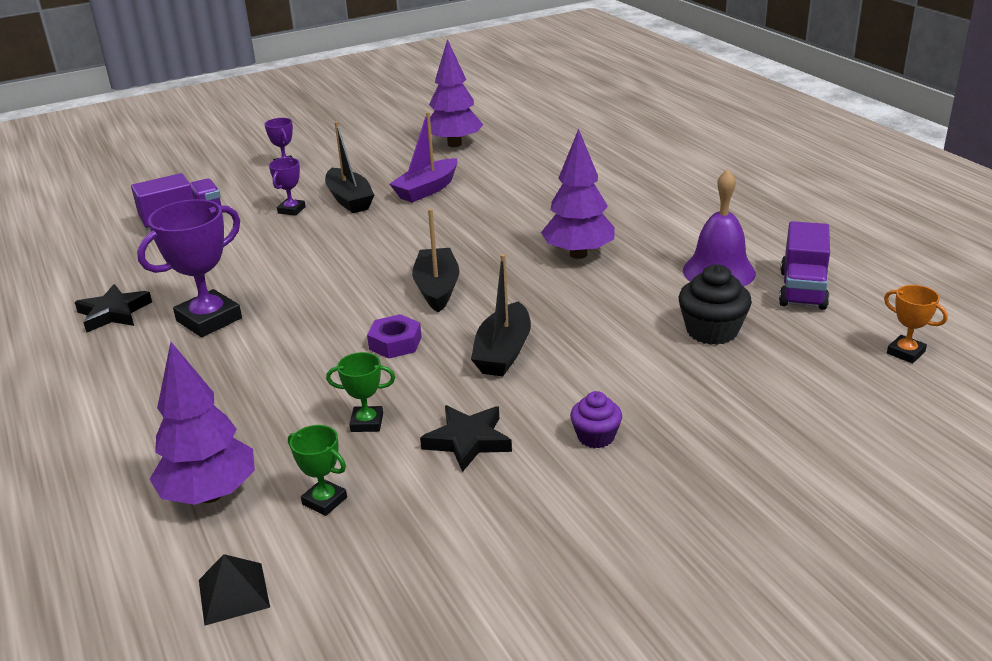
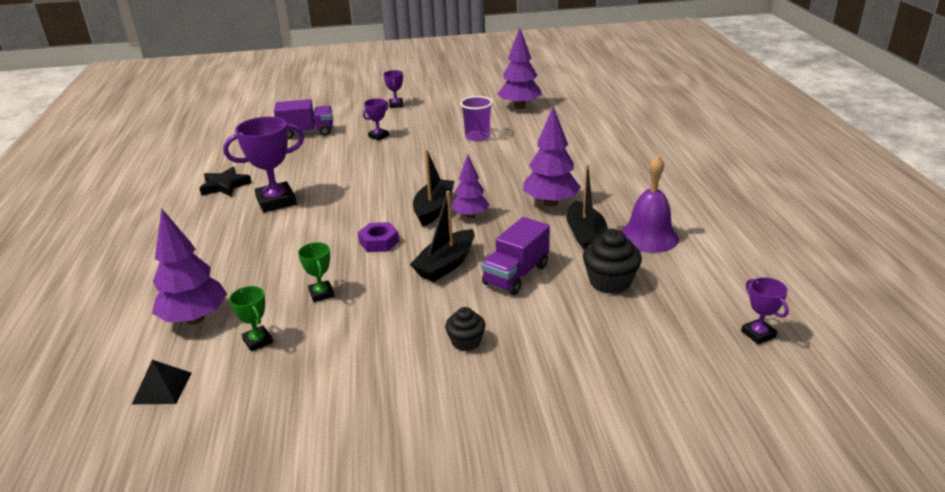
camera: 20 degrees right, 0 degrees up
black boat [325,121,374,213] -> black boat moved to [567,164,608,250]
green trophy [326,352,395,432] -> green trophy turned 45 degrees clockwise [298,242,335,302]
purple boat [390,112,457,203] -> purple cup [460,96,493,141]
black star [420,405,512,472] -> none
purple cupcake [570,391,622,448] -> black cupcake [445,307,486,351]
purple truck [779,221,830,310] -> purple truck moved to [481,217,550,295]
orange trophy [884,285,948,363] -> purple trophy [741,277,789,344]
none -> purple tree [452,155,489,218]

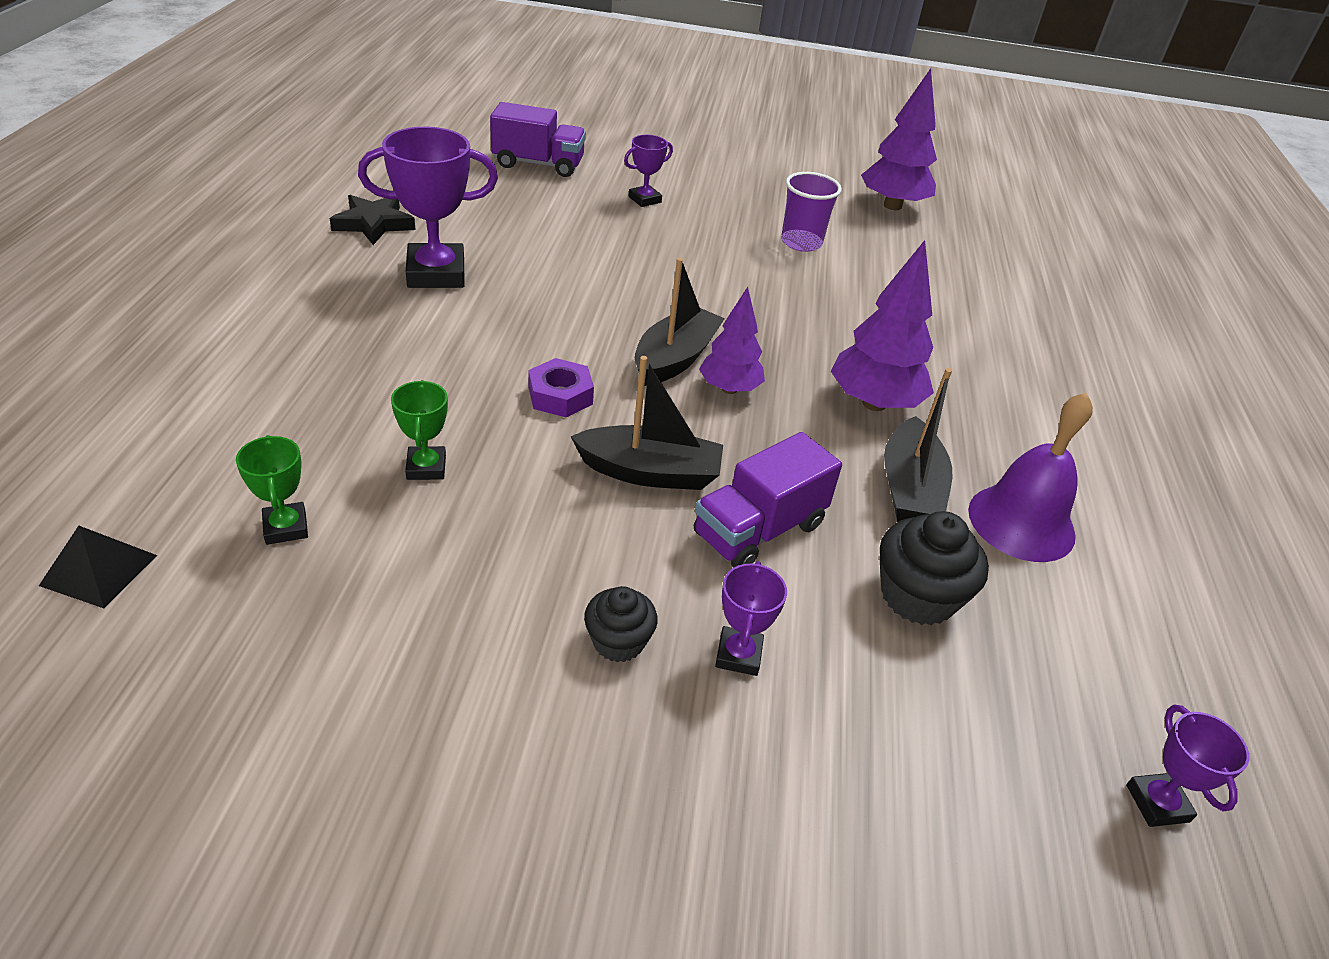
camera: 10 degrees right, 10 degrees up
purple tree [152,208,227,324] -> none
purple trophy [383,70,403,108] -> purple trophy moved to [715,561,787,676]
black boat [410,191,475,282] -> black boat turned 135 degrees counterclockwise [570,356,723,490]

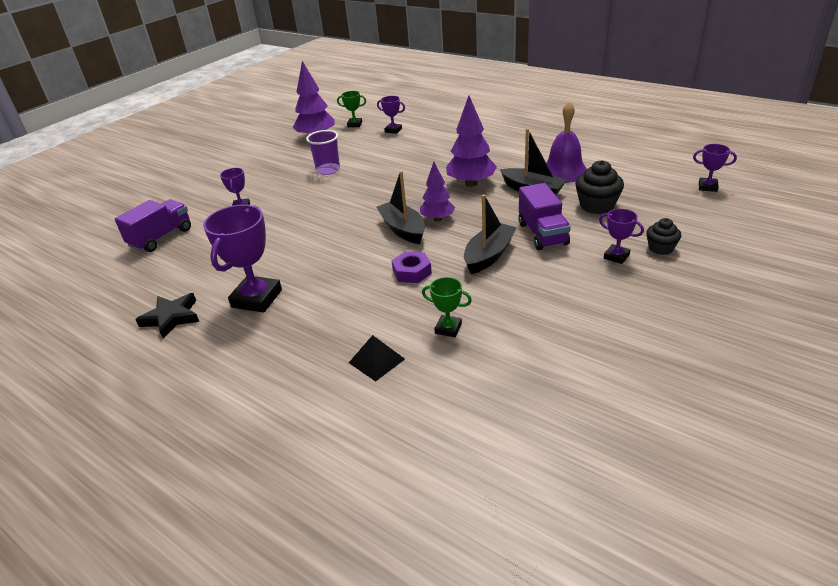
camera: 55 degrees left, 5 degrees down
black pyramid [39,526,157,608] -> black pyramid moved to [349,335,405,382]
green trophy [236,435,308,545] -> green trophy moved to [337,91,366,127]
black cupcake [584,586,658,662] -> black cupcake moved to [646,218,681,255]
none -> purple trophy [377,96,405,134]

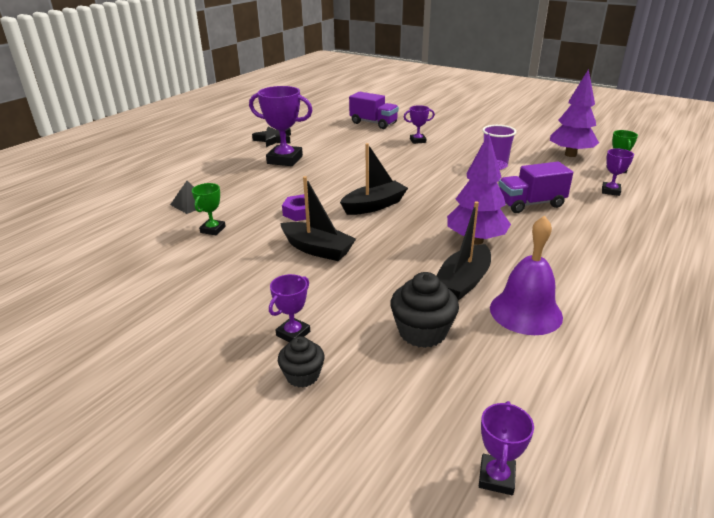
camera: 85 degrees right, 5 degrees down
purple tree [420,162,455,222] -> none
purple truck [518,183,571,250] -> purple truck moved to [498,162,573,213]

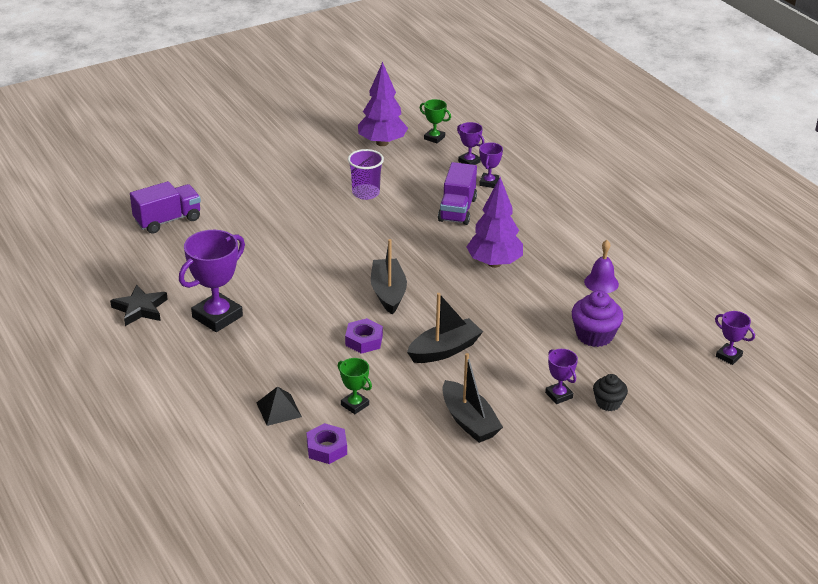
camera: 65 degrees left, 5 degrees up
black cupcake [390,272,459,348] -> purple cupcake [572,290,623,347]
purple trophy [404,105,435,144] -> purple trophy moved to [479,142,503,188]
black boat [437,201,491,301] -> black boat moved to [442,353,503,443]
purple bell [490,215,563,335] -> purple bell [584,240,619,293], size x0.63
none -> purple nut [306,423,347,464]

